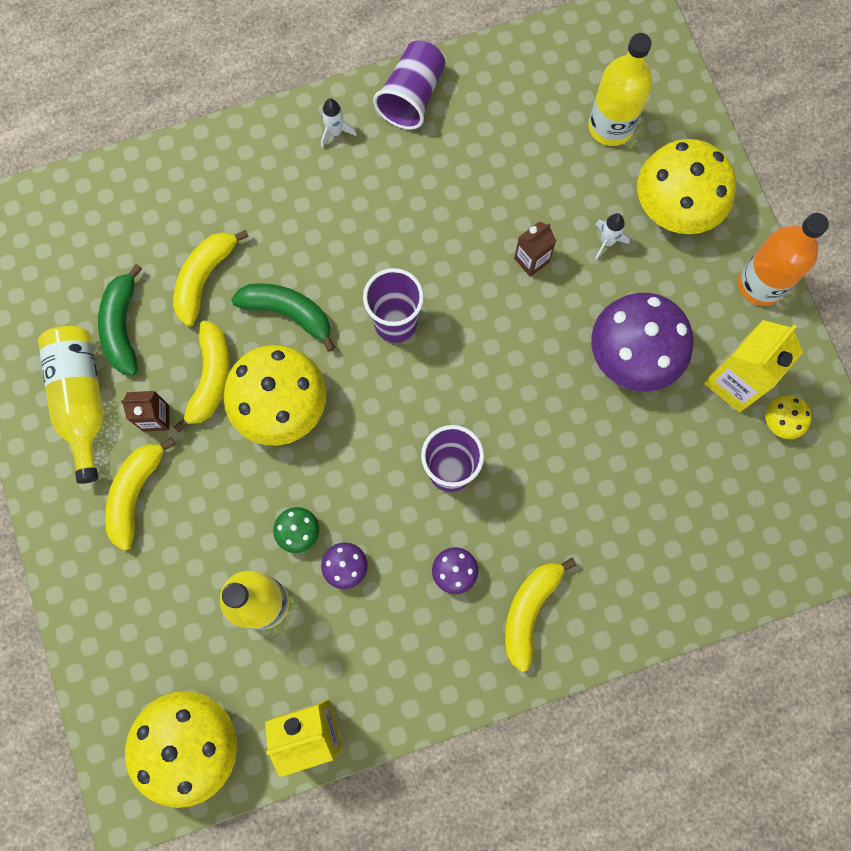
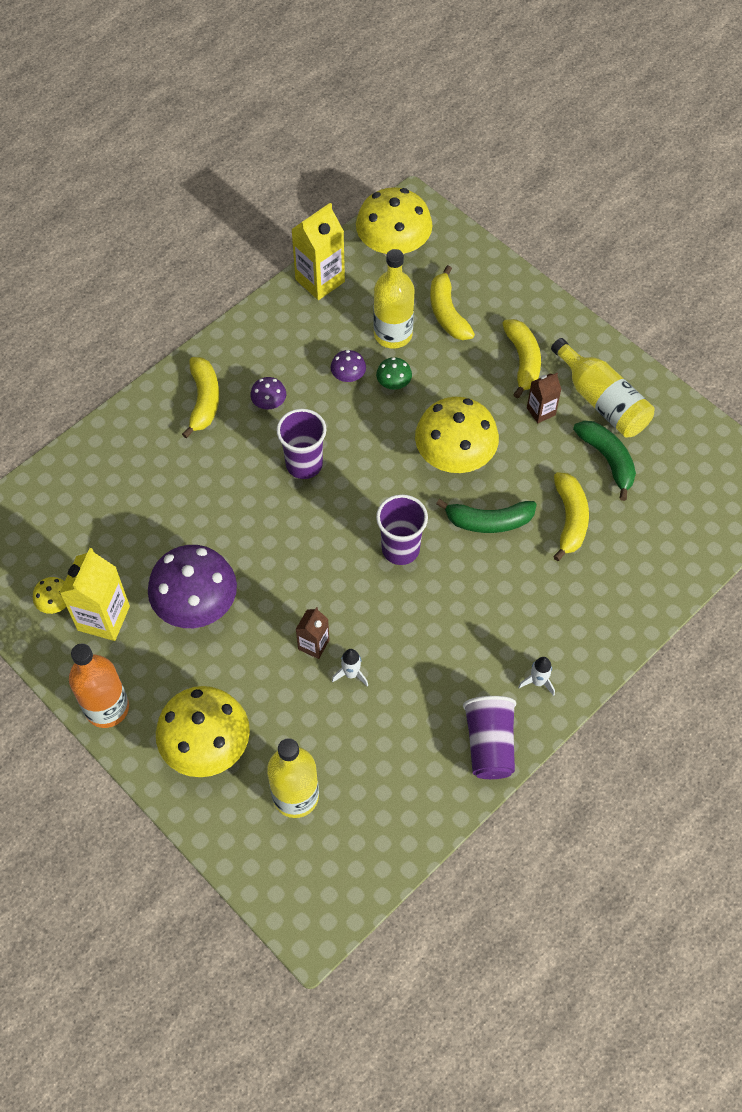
camera: 155 degrees right, 15 degrees down
yellow banana [174,320,230,433] -> yellow banana moved to [430,265,475,340]
white rocket [595,213,630,260] -> white rocket moved to [332,649,368,687]

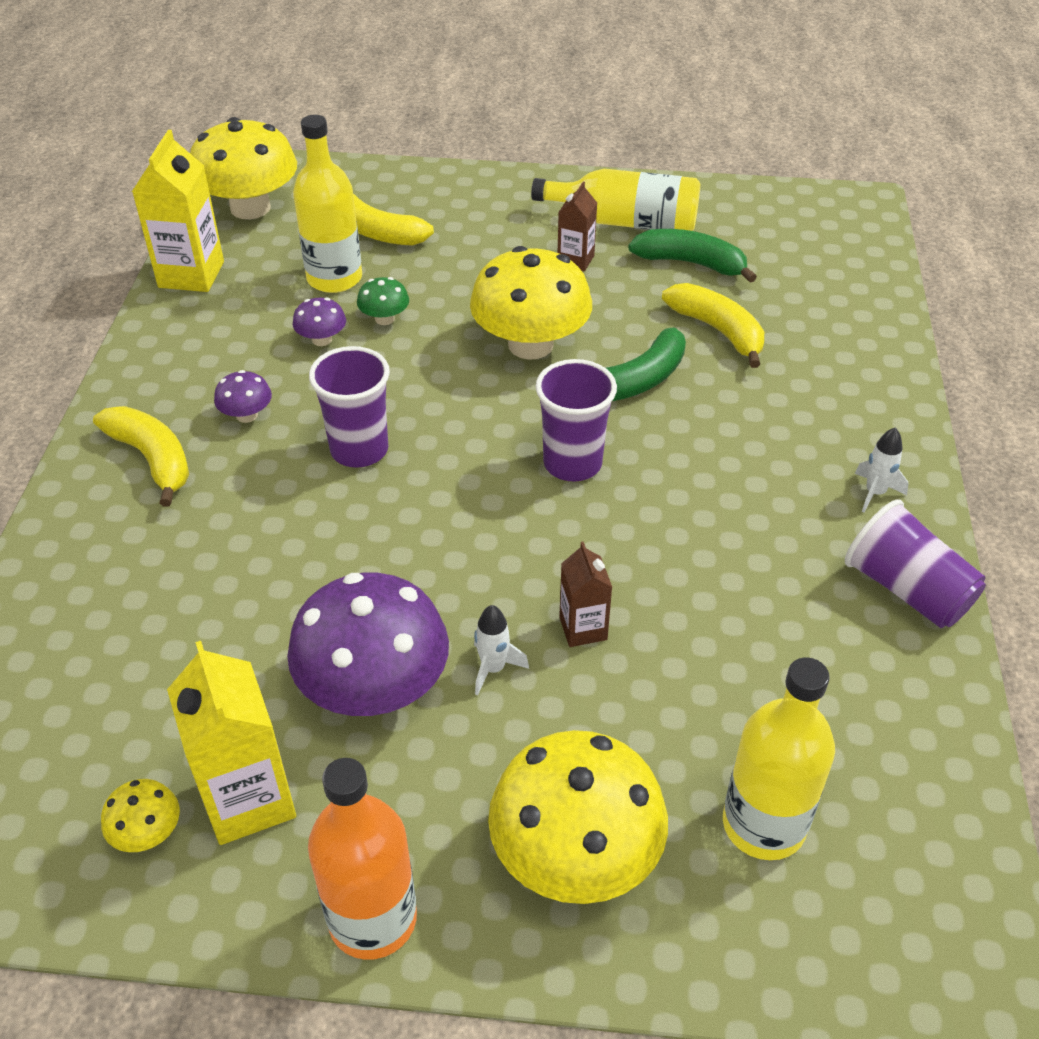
camera: 40 degrees left, 15 degrees down
white rocket [332,649,368,687] -> white rocket moved to [474,605,529,696]
yellow banana [502,319,541,398] -> none

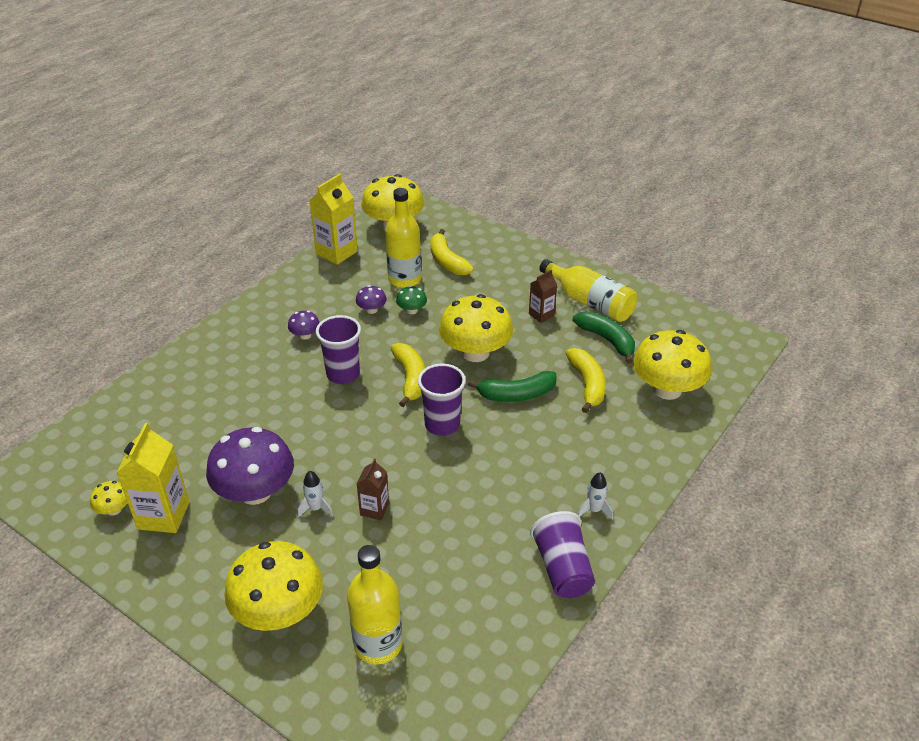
camera: 30 degrees right, 5 degrees down
yellow banana [93,406,189,507] -> yellow banana moved to [391,343,425,407]
orange bottle [308,758,417,960] -> none
none -> yellow mushroom [633,330,712,400]

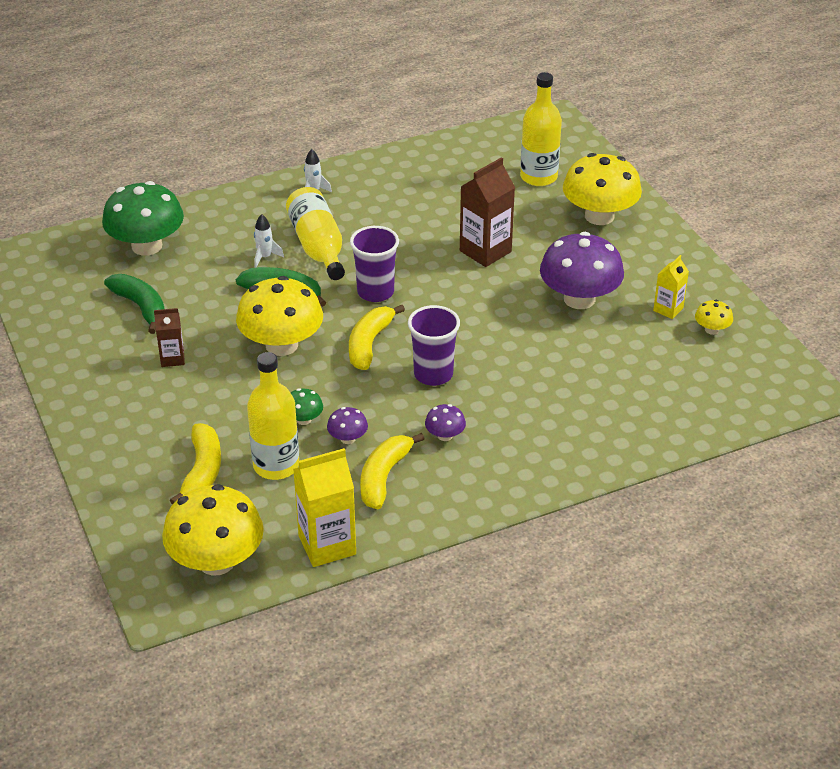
camera: 150 degrees left, 0 degrees up
yellow carton [116,423,189,533] -> yellow carton [653,255,689,319], size x0.57
white rocket [297,471,333,518] -> white rocket moved to [254,214,284,268]
brown carton [357,459,389,520] -> brown carton [460,157,515,267], size x1.75
purple cup [530,511,595,598] -> none
yellow bottle [539,259,638,322] -> yellow bottle moved to [286,187,345,280]
yellow banana [566,348,606,413] -> yellow banana moved to [360,433,425,509]
green banana [572,311,635,364] -> green banana turned 150 degrees clockwise [104,274,165,334]
yellow mushroom [633,330,712,400] -> green mushroom [102,181,184,256]

